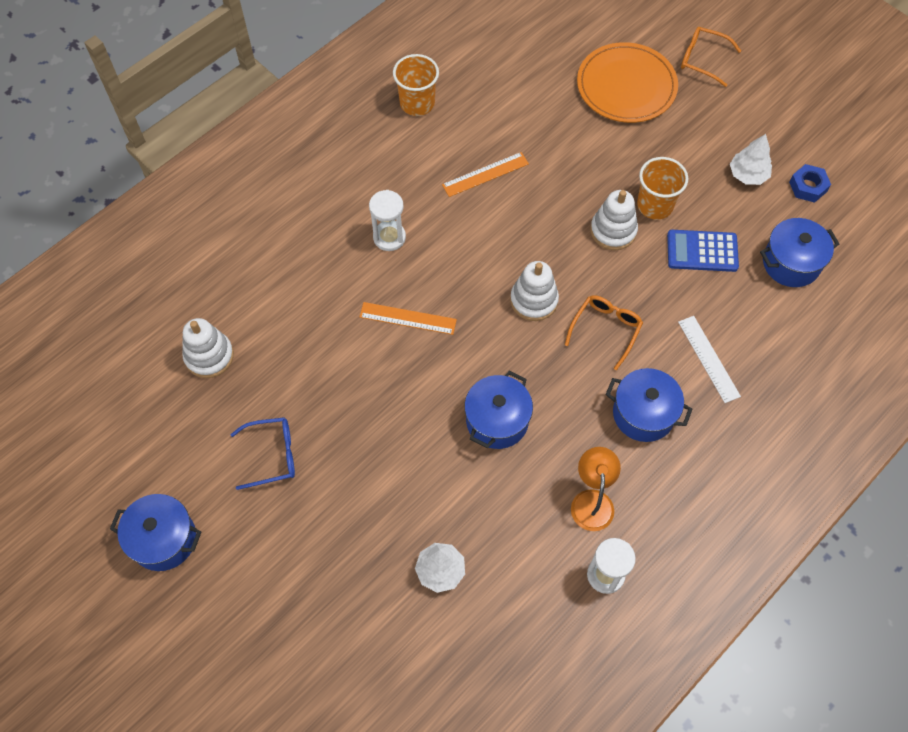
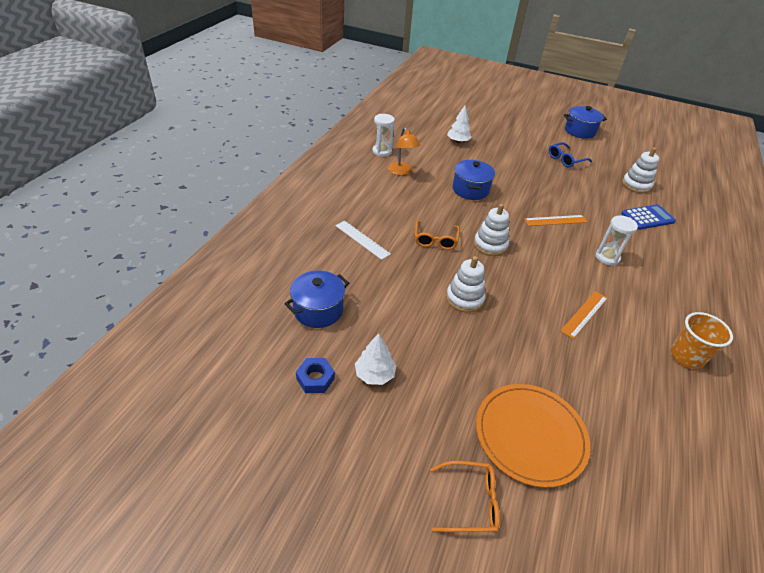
camera: 155 degrees right, 20 degrees down
blue pot [606,368,692,442] -> none
orange cup [637,157,688,219] -> none
blue calculator [667,230,739,272] -> blue calculator moved to [621,204,676,230]

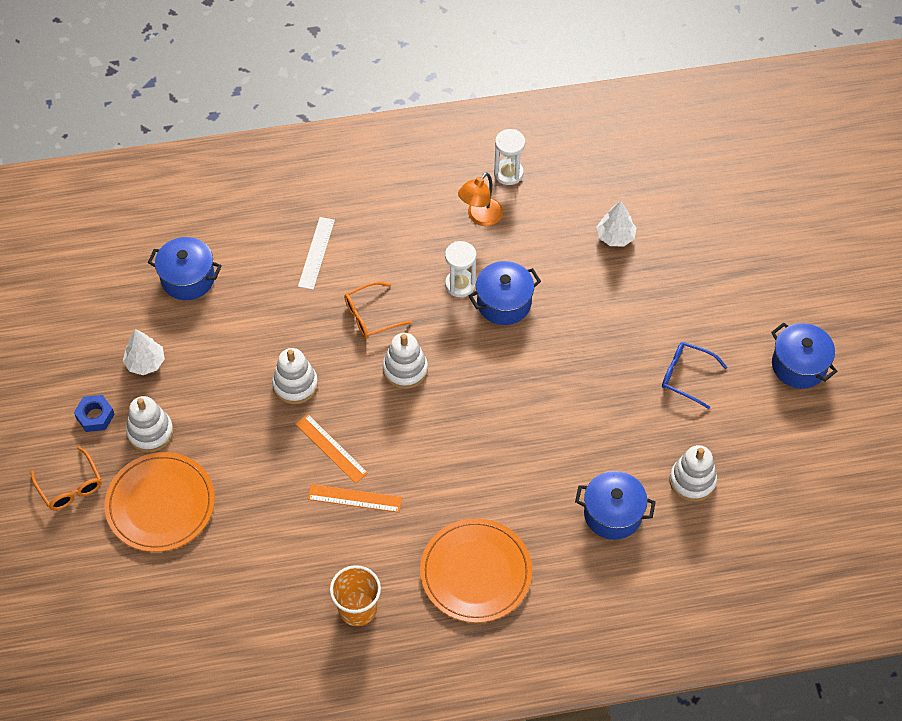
camera: 60 degrees right, 15 degrees up
blue nut [296,358,335,393] -> blue nut moved to [74,395,115,432]
orange ruler [524,215,587,226] -> orange ruler moved to [295,414,368,484]
white hourglass [595,215,638,266] -> white hourglass moved to [445,241,476,297]
blue calculator [621,204,676,230] -> blue pot [575,471,656,540]
none -> white stacking toy [126,396,173,453]
none -> orange plate [420,518,532,623]

